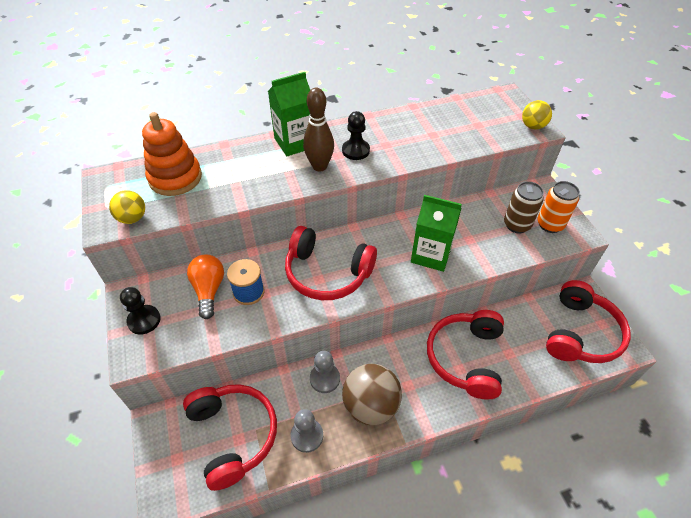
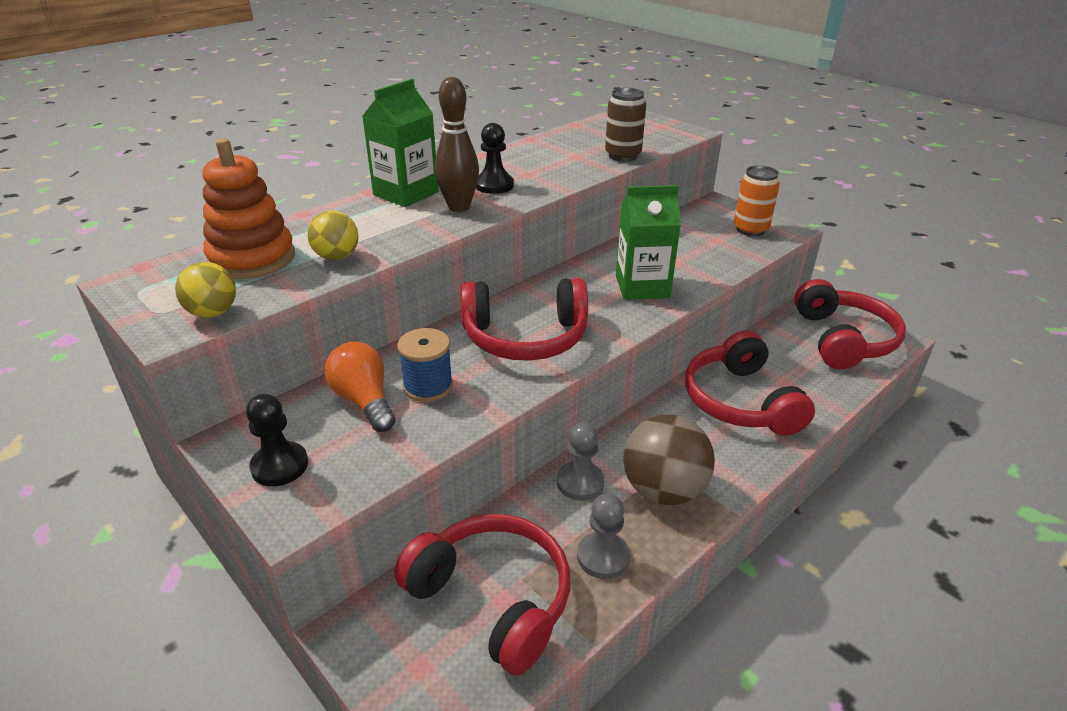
camera: 25 degrees left, 15 degrees down
brown can [504,181,544,233] -> brown can moved to [605,88,646,162]
yellow ball [522,100,552,130] -> yellow ball moved to [308,211,358,260]

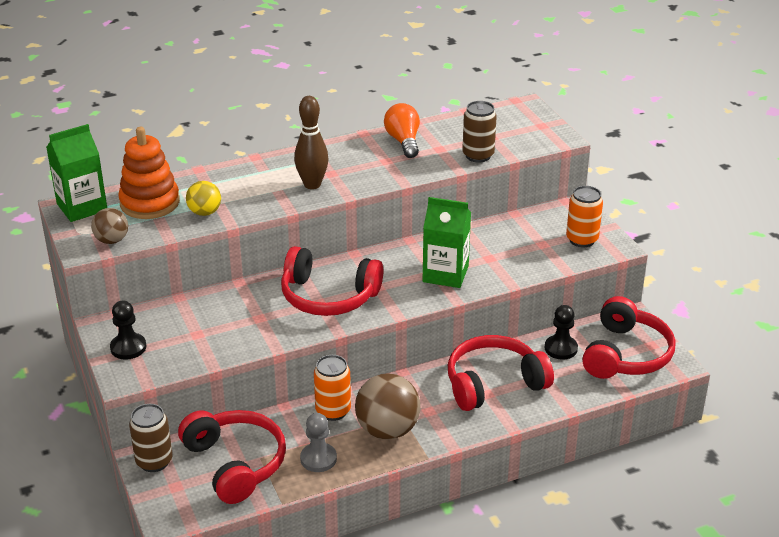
camera: 20 degrees right, 0 degrees up
yellow ball [175,262,236,318] -> brown ball [91,208,128,244]
orange light bulb [325,341,396,432] -> orange light bulb moved to [384,103,420,158]
green carton [362,79,439,207] -> green carton moved to [46,124,107,222]
blue spool [397,328,453,402] -> none
black pawn [476,123,514,194] -> black pawn moved to [545,305,578,360]
grey pawn [557,422,604,501] -> orange can [314,355,351,421]
red headphones [685,331,815,436] -> red headphones turned 60 degrees clockwise [448,335,554,411]
none -> brown can [129,404,173,472]

